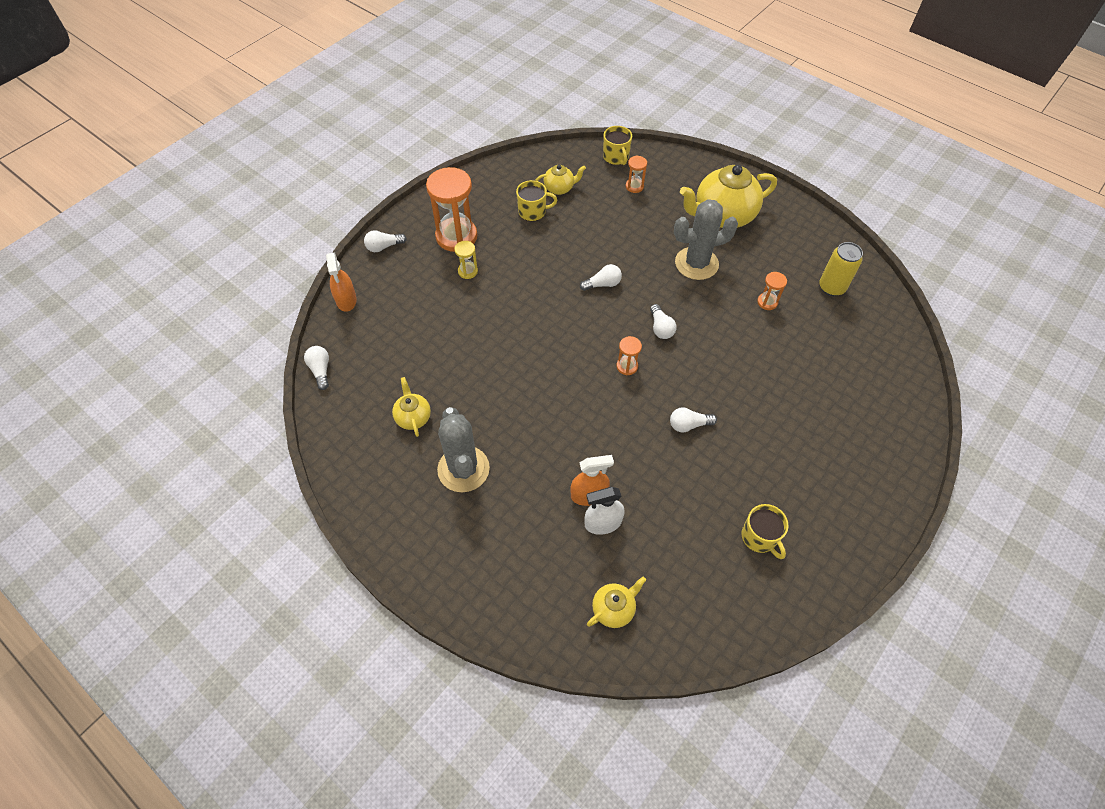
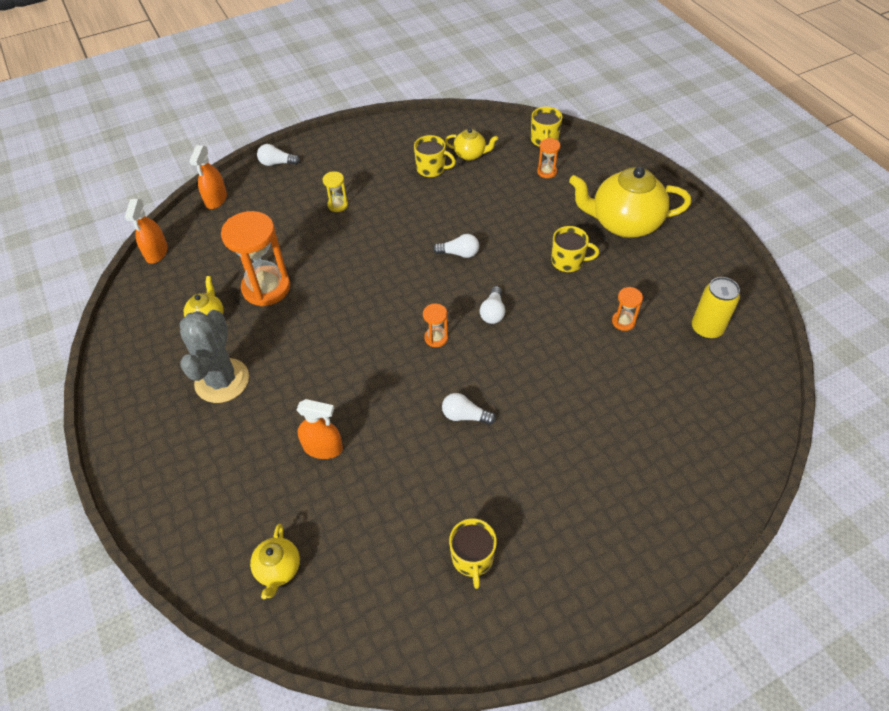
camera: 25 degrees right, 5 degrees down
white light bulb [304,346,329,390] -> orange spray bottle [125,199,168,264]
orange hourglass [426,167,477,252] -> orange hourglass moved to [221,211,290,306]
white spray bottle [585,487,625,535] -> none
yellow teapot [587,577,646,628] -> yellow teapot turned 105 degrees clockwise [250,524,300,599]
grey cactus [674,199,738,280] -> yellow mug [551,226,599,273]

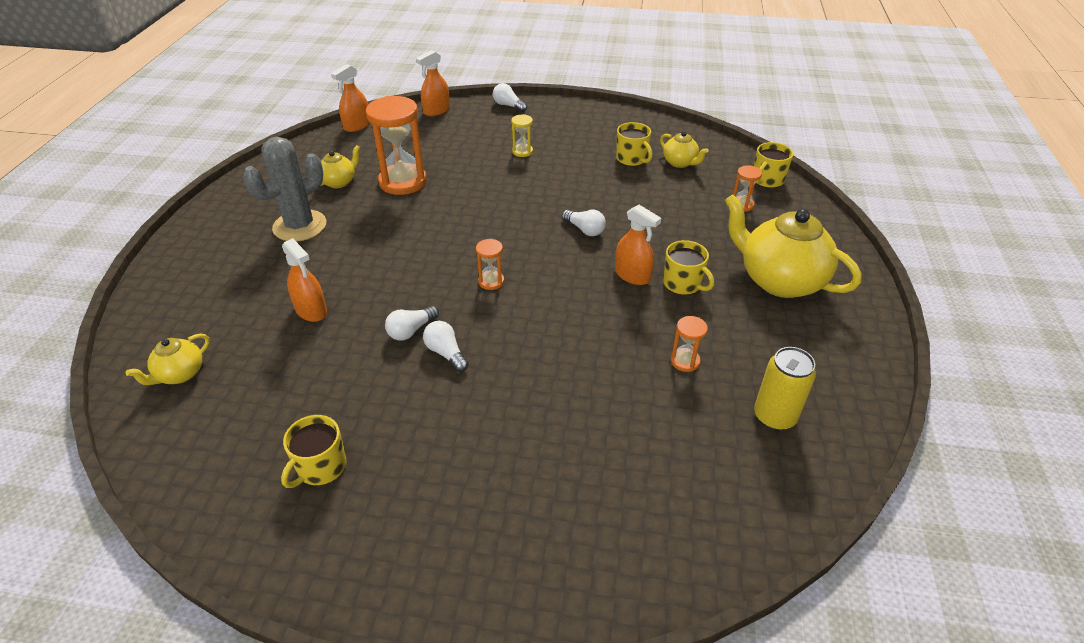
camera: 35 degrees right, 10 degrees down
white light bulb [480,286,505,324] -> white light bulb moved to [385,306,439,341]
none -> orange spray bottle [615,205,661,285]

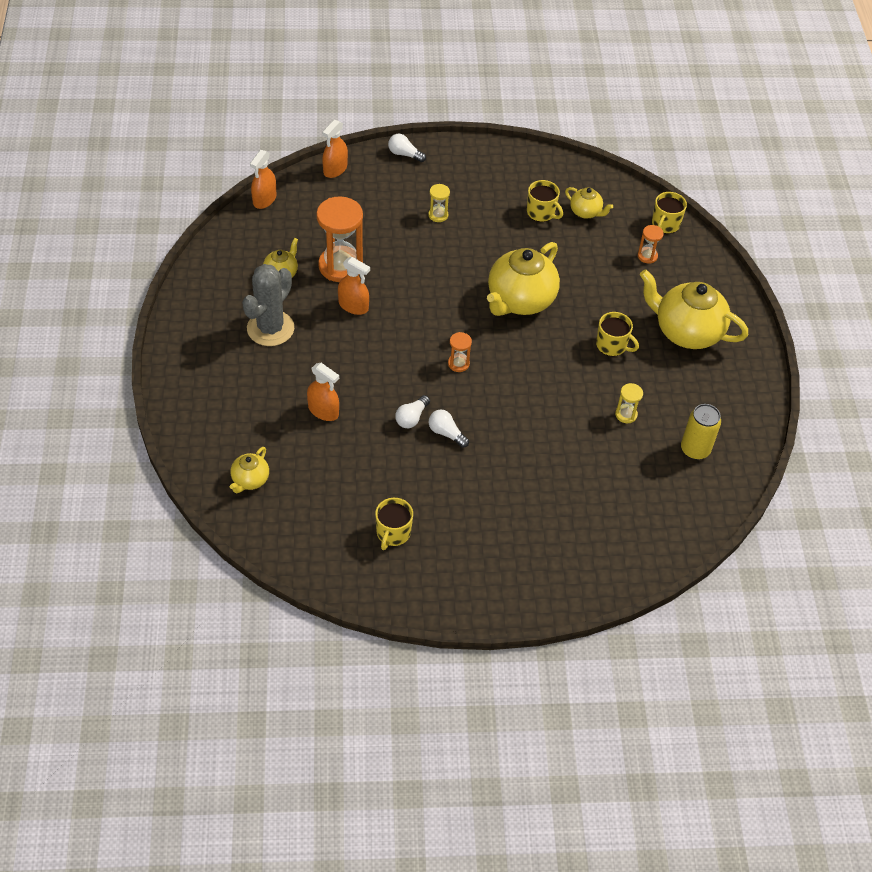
camera: 15 degrees left, 10 degrees up
white light bulb [562,210,606,236] -> yellow teapot [487,242,560,316]
orange spray bottle [615,205,661,285] -> orange spray bottle moved to [338,257,370,315]
orange hourglass [671,316,708,372] -> yellow hourglass [615,383,643,423]

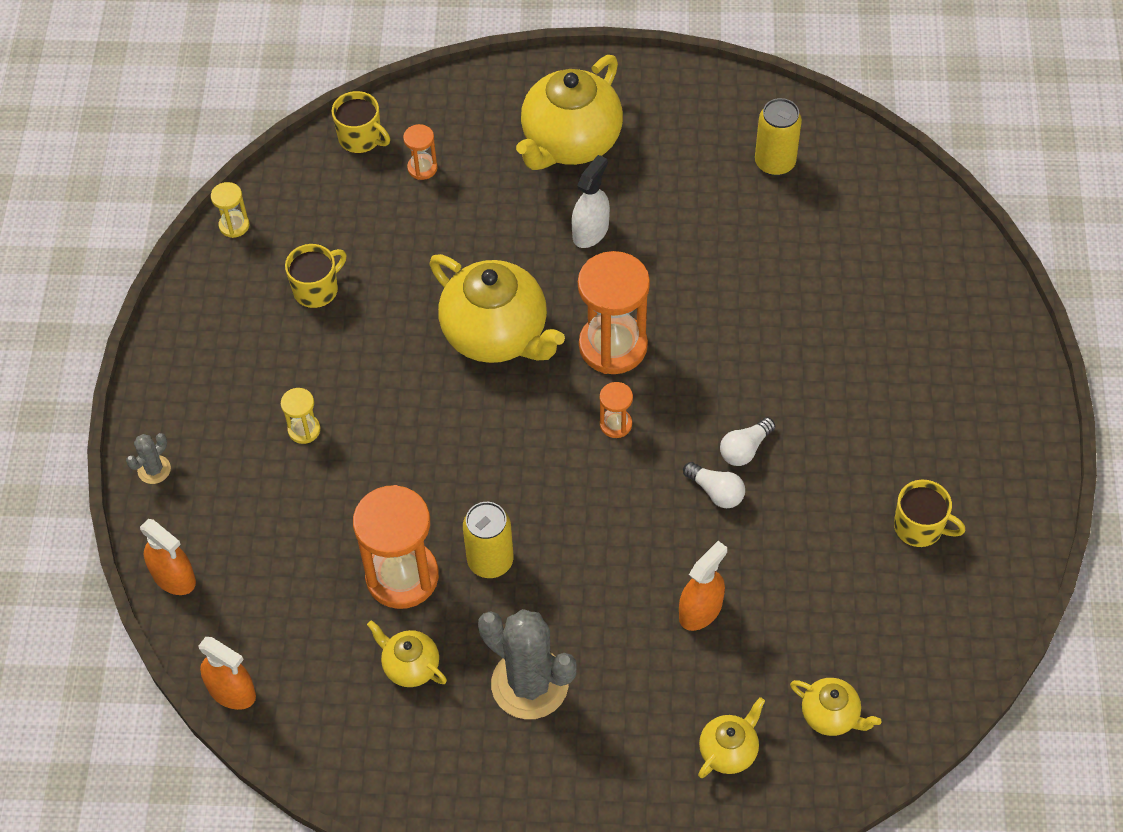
camera: 80 degrees left, 5 degrees up
orange spray bottle [338,257,370,315] -> yellow can [463,502,513,578]
white light bulb [388,134,426,162] -> grey cactus [126,433,171,484]
yellow teapot [565,187,613,218] -> yellow teapot moved to [698,697,765,778]
yellow mug [596,312,639,356] -> white spray bottle [571,155,610,248]
yellow hourglass [615,383,643,423] -> yellow hourglass moved to [211,182,249,238]
none -> orange hourglass [578,251,650,374]

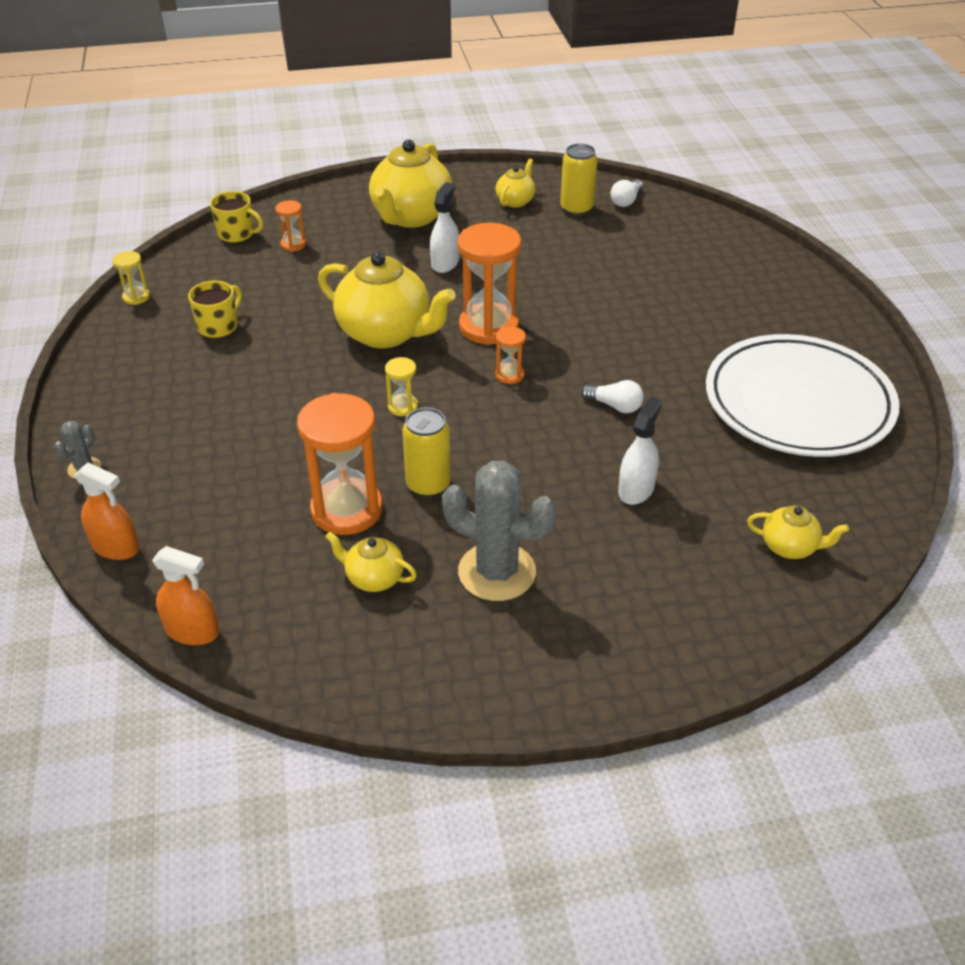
camera: 15 degrees left, 15 degrees down
yellow hourglass [281,388,320,444] -> yellow hourglass moved to [385,357,418,416]
orange spray bottle [679,541,727,631] -> white spray bottle [618,397,662,505]
yellow teapot [698,697,765,778] -> yellow teapot moved to [496,159,535,208]
white light bulb [720,417,775,466] -> white light bulb moved to [610,180,643,207]
yellow mug [894,480,966,547] -> white plate [706,334,900,457]

